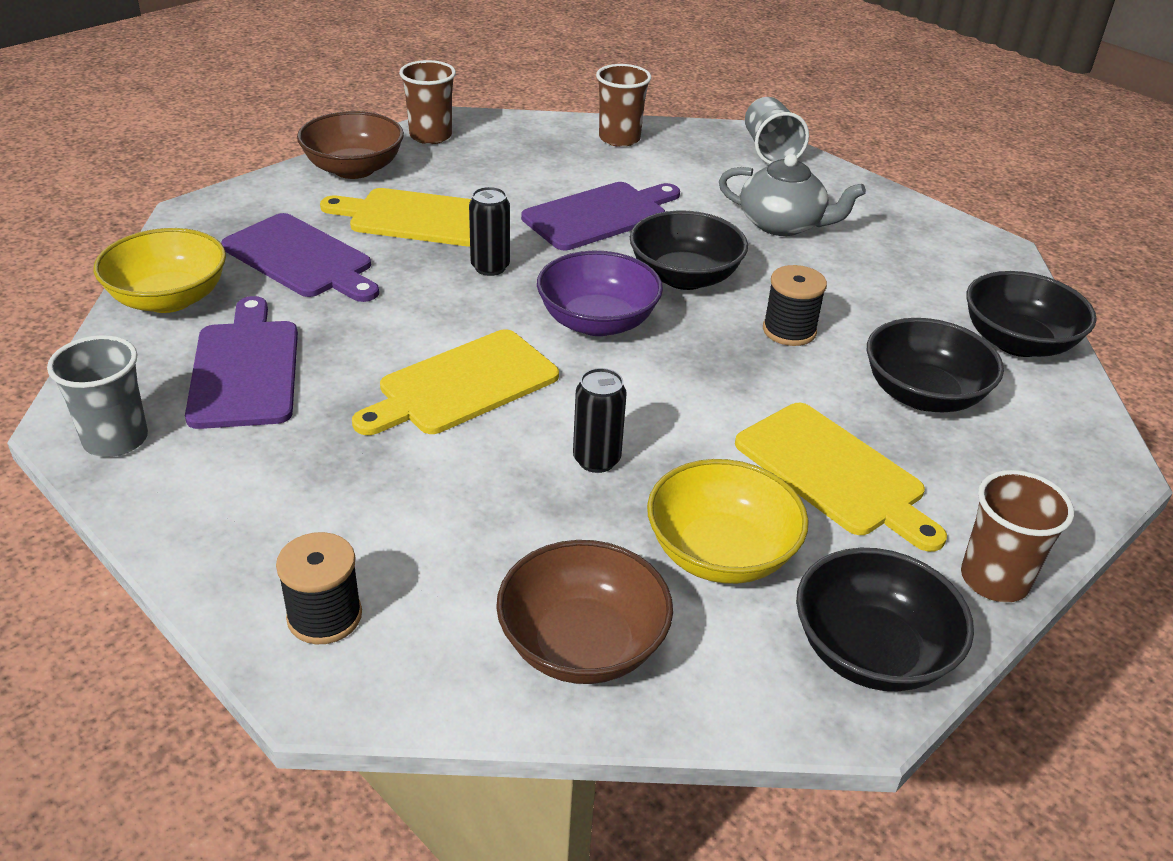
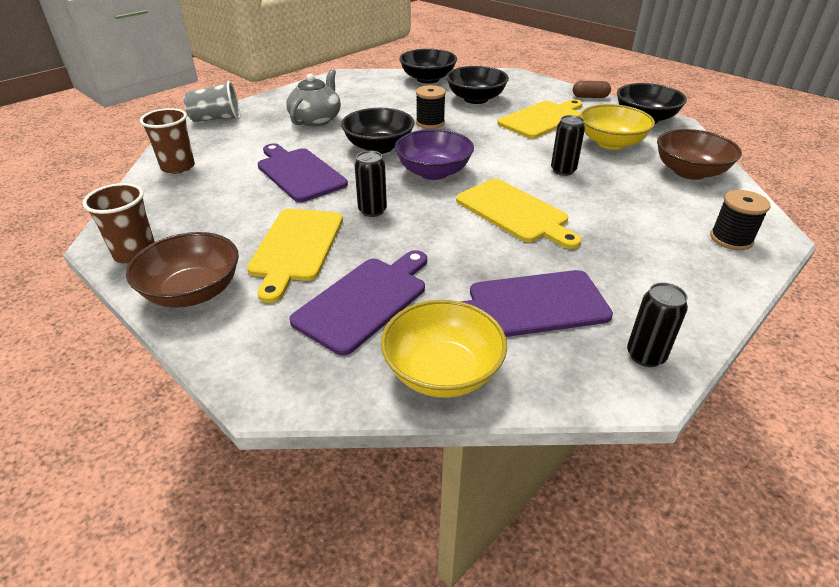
camera: 90 degrees left, 0 degrees up
grey cup [47,335,148,457] -> black can [627,283,688,367]
brown cup [961,470,1074,602] -> brown capsule [573,81,611,98]

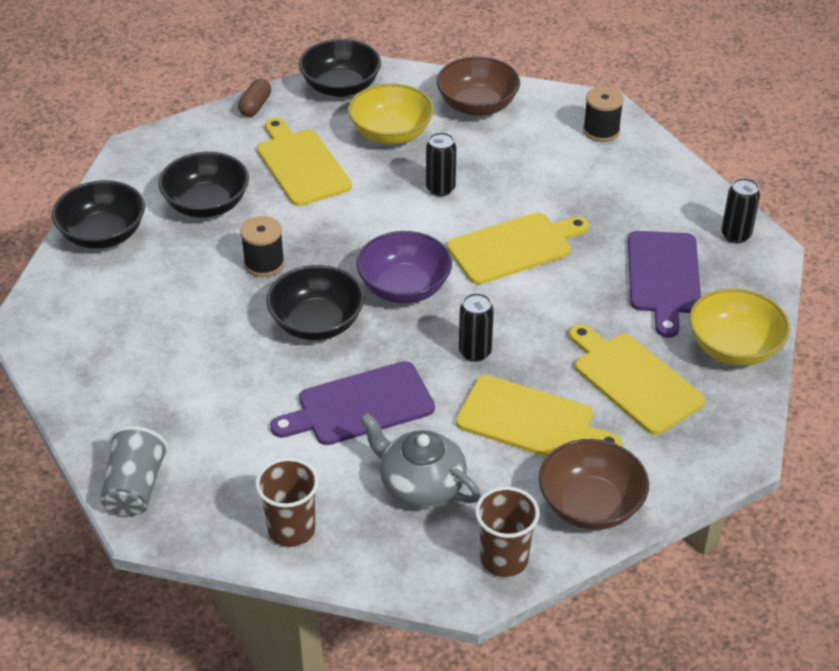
camera: 75 degrees left, 5 degrees up
grey teapot [286,69,341,127] -> grey teapot moved to [360,413,481,508]
purple cutting board [289,250,427,355] -> yellow cutting board [569,324,705,435]

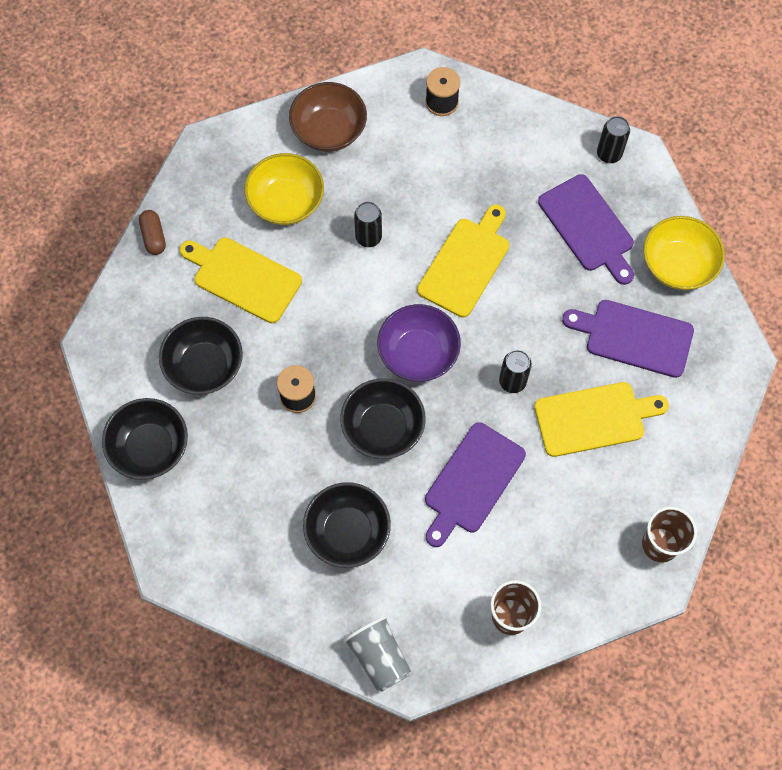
camera: 35 degrees left, 25 degrees up
black bowl [299,39,381,97] -> black bowl moved to [303,482,391,568]
grey teapot [360,413,481,508] -> none
brown bowl [539,439,649,530] -> none
yellow cutting board [569,324,705,435] -> purple cutting board [562,300,694,378]

